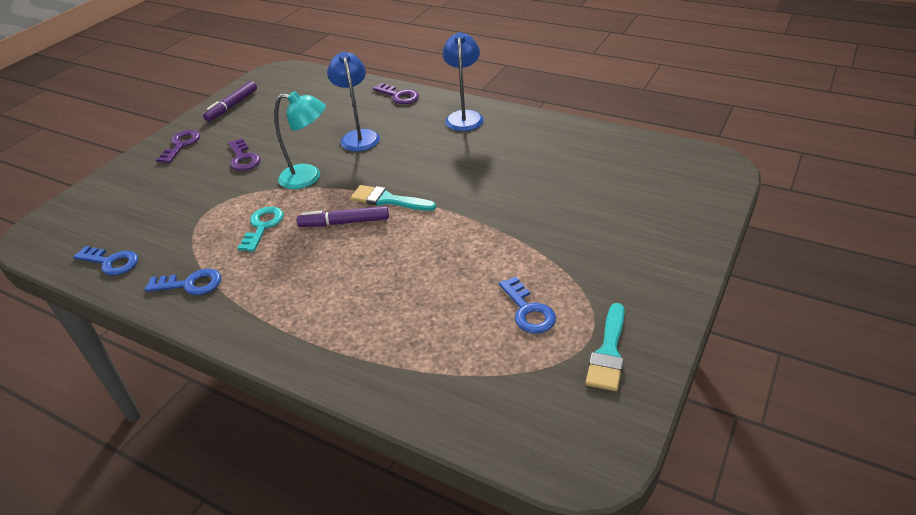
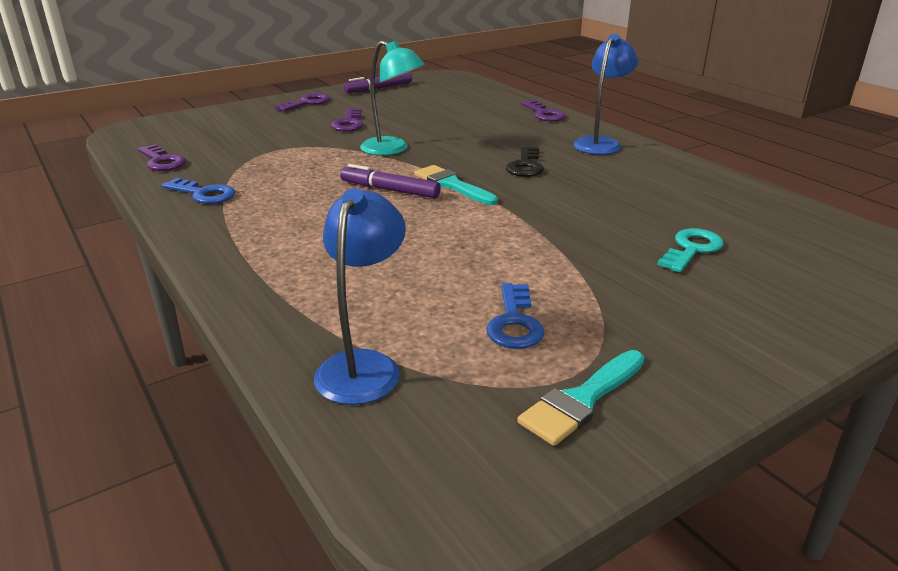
camera: 25 degrees right, 10 degrees down
blue key [73,246,138,276] -> purple key [137,144,186,171]
turquoise key [238,207,284,252] -> turquoise key moved to [657,228,724,273]
blue lamp [327,52,380,151] -> blue lamp moved to [314,188,406,405]
none -> black key [506,146,544,177]

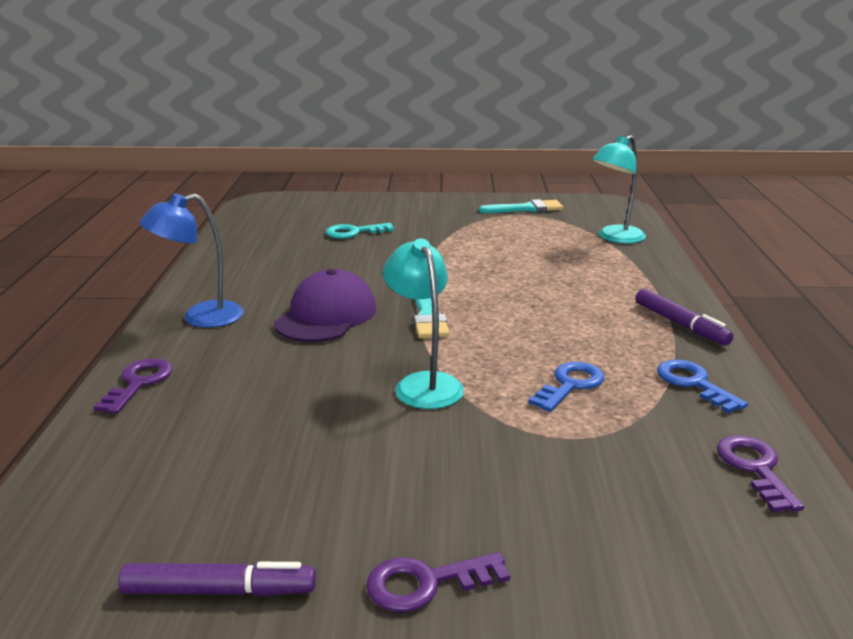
camera: 145 degrees left, 5 degrees down
blue lamp [314,188,406,405] -> turquoise lamp [592,135,646,243]
purple key [331,108,363,131] -> none
purple marker [340,164,441,198] -> purple marker moved to [635,289,734,346]
blue key [486,283,544,349] -> blue key moved to [528,362,604,412]
black key [506,146,544,177] -> purple cap [274,269,376,342]

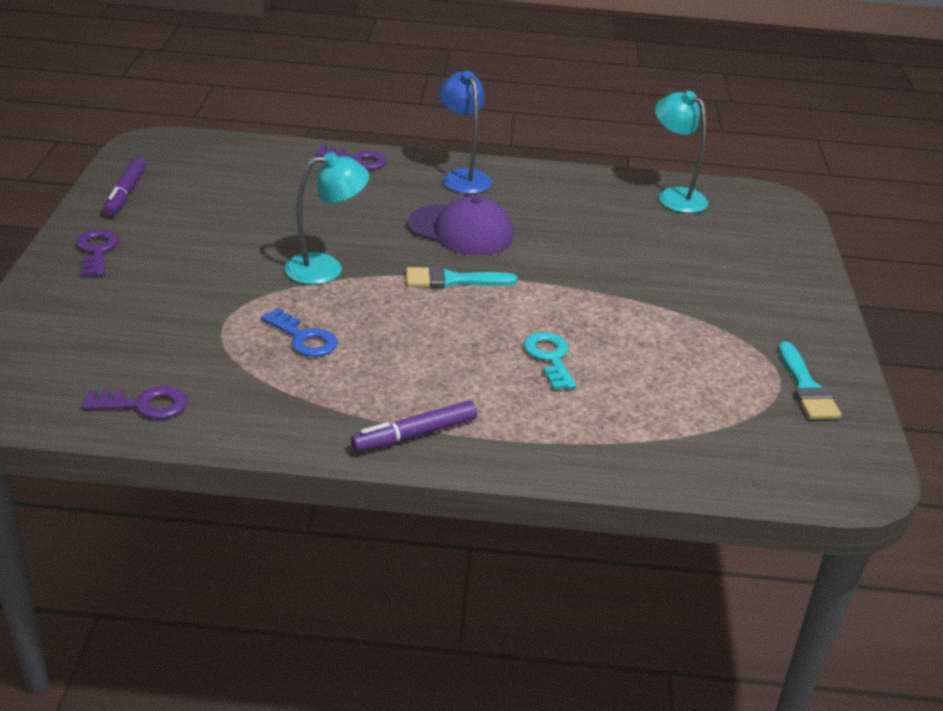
camera: 90 degrees right, 10 degrees up
turquoise key [326,223,394,239] -> turquoise key moved to [524,332,577,390]
turquoise lamp [592,135,646,243] -> turquoise lamp moved to [655,91,708,213]
blue key [657,360,748,413] -> none

